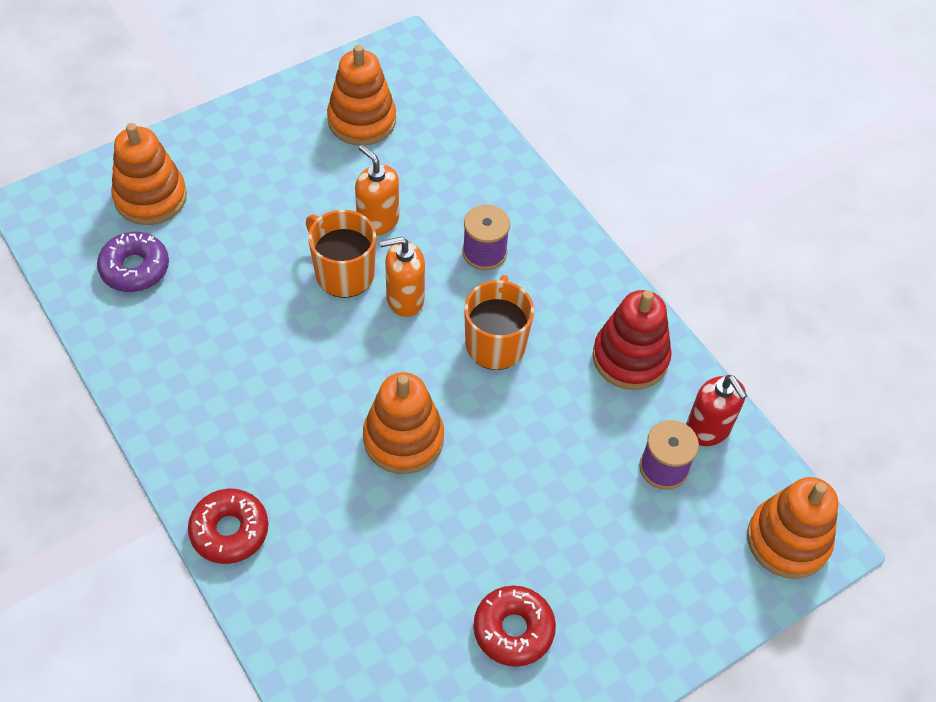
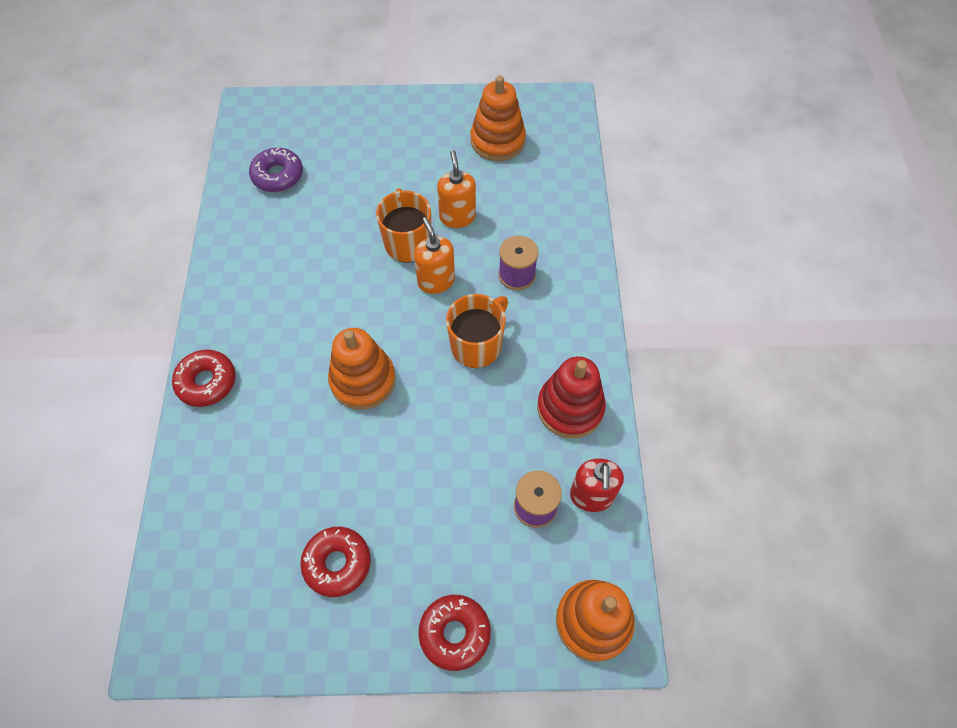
camera: 35 degrees right, 5 degrees up
orange stacking toy [111,123,187,225] -> none
orange soap dispenser [380,237,425,317] -> orange soap dispenser turned 45 degrees clockwise [414,217,455,294]
none -> red donut [418,595,491,671]

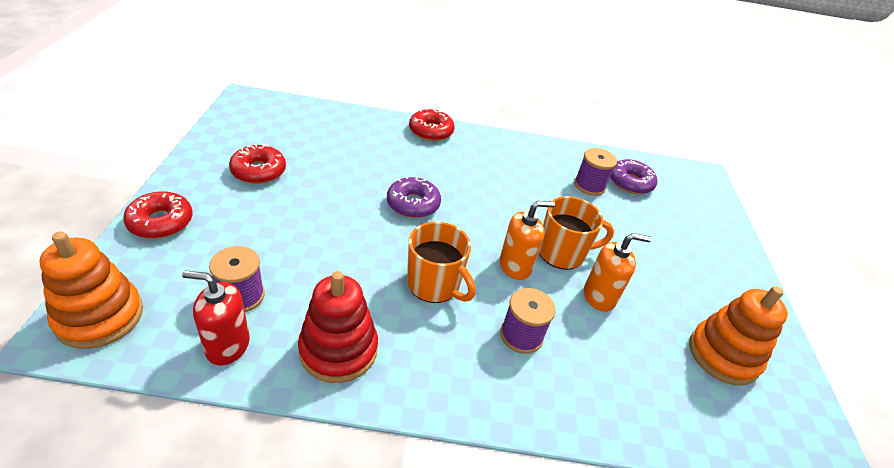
camera: 90 degrees right, 20 degrees down
orange stacking toy [328,328,396,410] -> purple donut [387,176,441,218]
none -> purple spool [574,148,617,196]

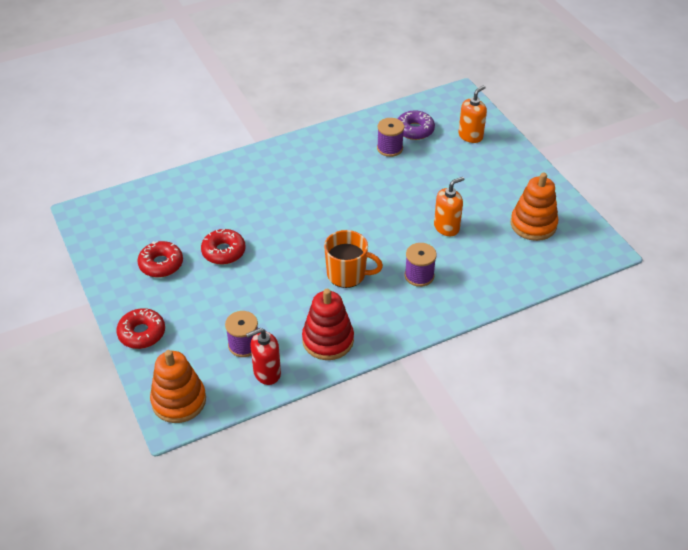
camera: 25 degrees left, 5 degrees up
purple donut [387,176,441,218] -> none
red donut [409,108,455,141] -> red donut moved to [201,229,246,265]
orange soap dispenser [500,201,555,280] -> orange soap dispenser moved to [459,85,487,143]
orange mug [539,196,614,270] -> none

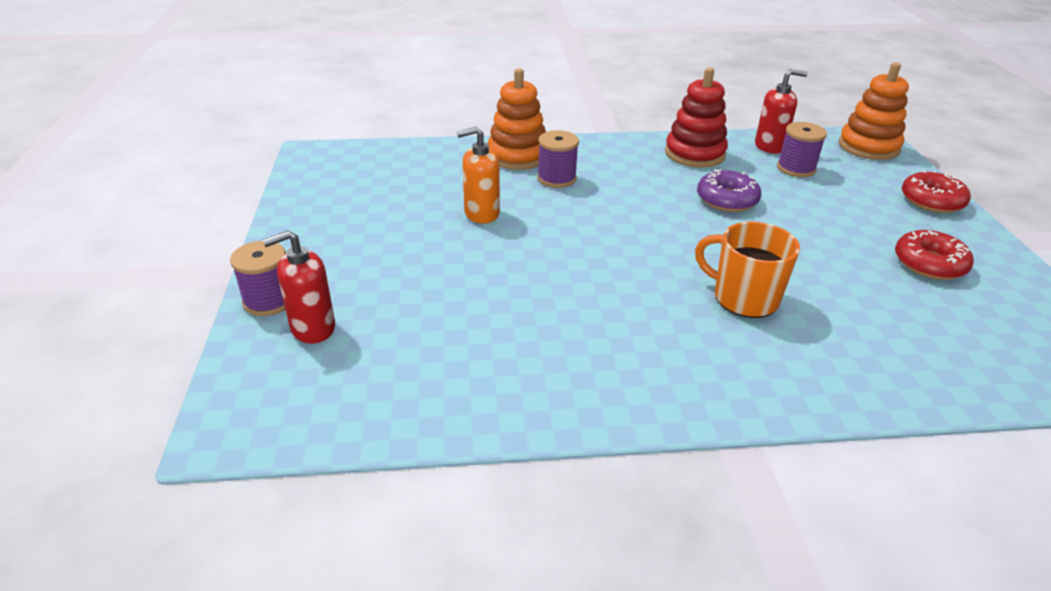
camera: 160 degrees left, 10 degrees down
red donut [201,229,246,265] -> none
orange mug [324,230,383,288] -> orange mug moved to [695,222,800,318]
purple spool [377,118,404,157] -> purple spool moved to [230,241,286,316]
purple donut [398,110,435,140] -> purple donut moved to [697,169,761,212]
orange soap dispenser [459,85,487,143] -> red soap dispenser [263,230,335,344]
orange stacking toy [511,173,558,241] -> orange stacking toy moved to [487,68,546,170]

